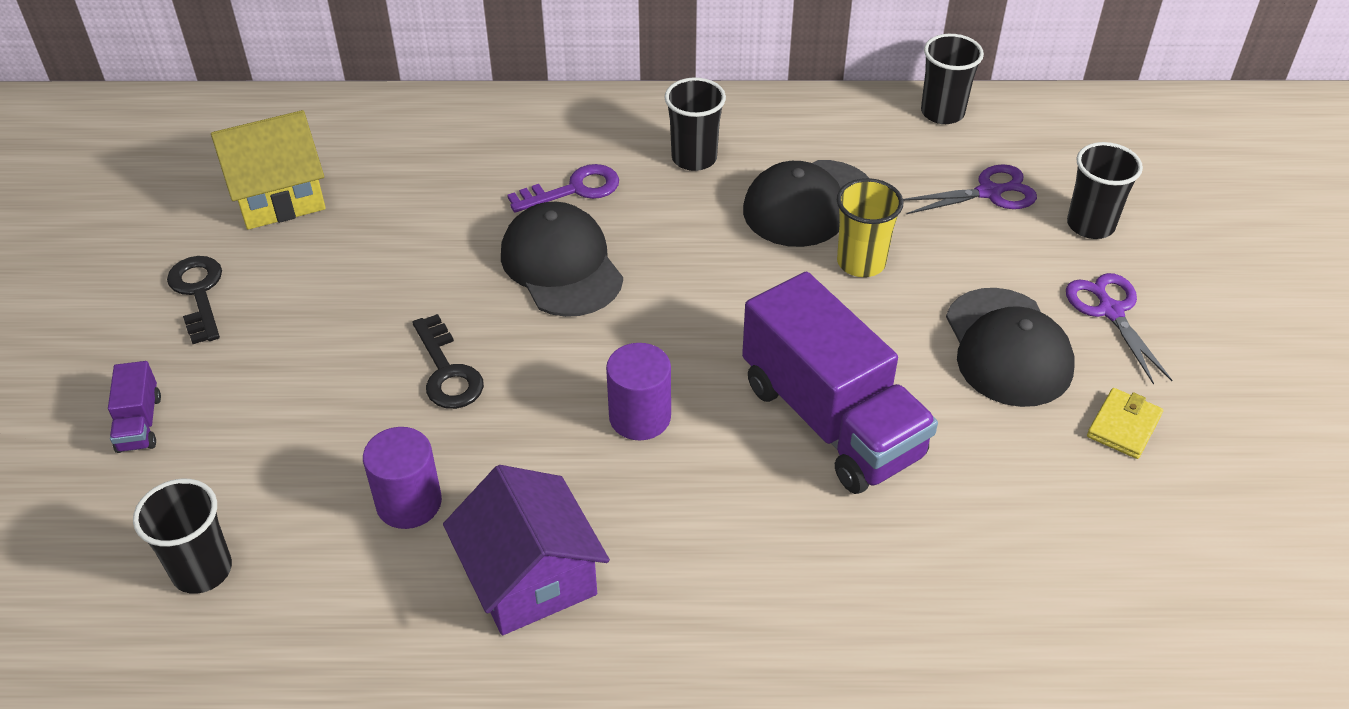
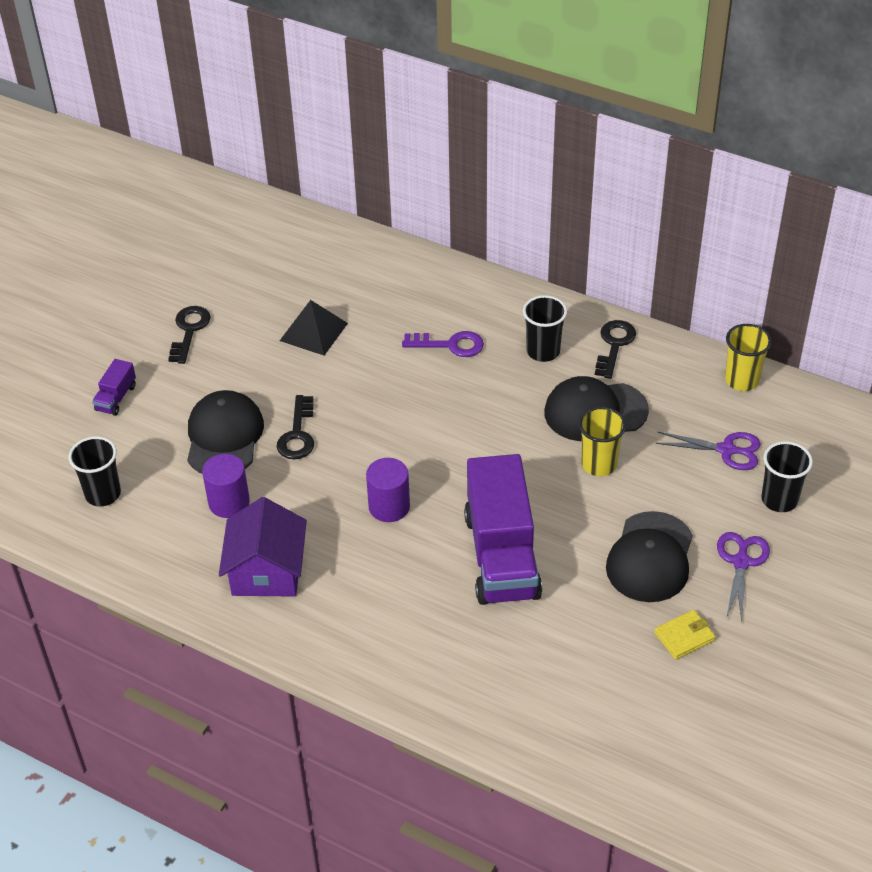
camera: 30 degrees right, 0 degrees up
yellow house [211,110,326,230] -> none
black cap [501,202,623,317] -> black cap moved to [187,390,264,474]
black cup [921,34,984,124] -> yellow cup [725,324,772,391]
none -> black pyramid [280,300,348,355]
none -> black key [595,320,636,379]

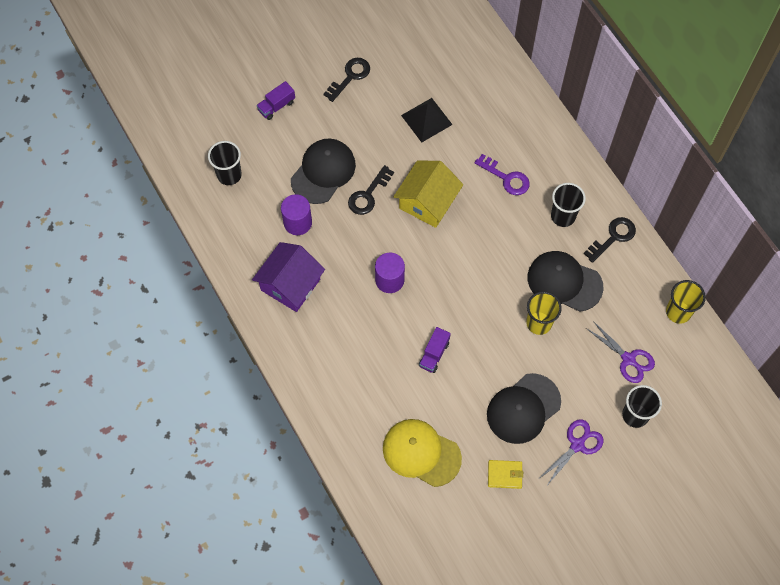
camera: 30 degrees right, 20 degrees up
purple truck [464,454,542,605] -> purple truck [419,327,451,373], size x0.42
none -> yellow cap [383,419,462,487]
none -> yellow house [393,160,463,228]

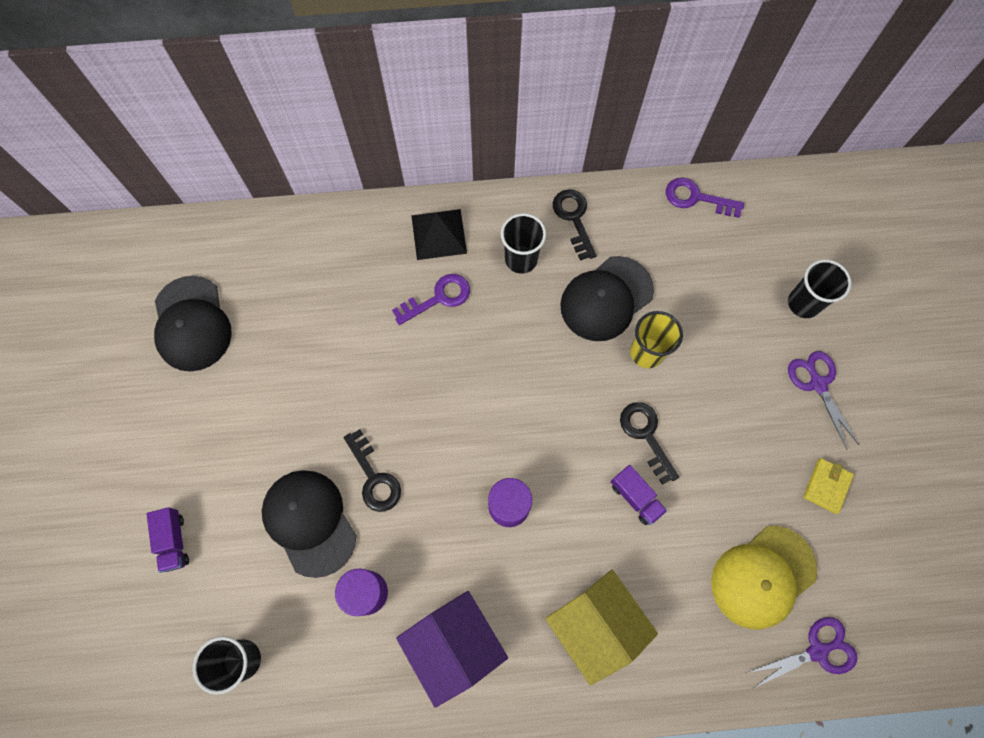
camera: 65 degrees left, 5 degrees up
black key [323,58,370,102] -> black key moved to [620,402,679,485]
yellow house [393,160,463,228] -> yellow house moved to [545,570,658,686]
black pyramid [401,98,453,142] -> black pyramid moved to [411,209,467,260]
black cap [487,373,561,444] -> black cap moved to [154,276,232,372]
purple scissors [586,321,655,383] -> purple scissors moved to [746,617,857,688]
yellow cup [666,280,706,324] -> purple key [666,178,744,218]

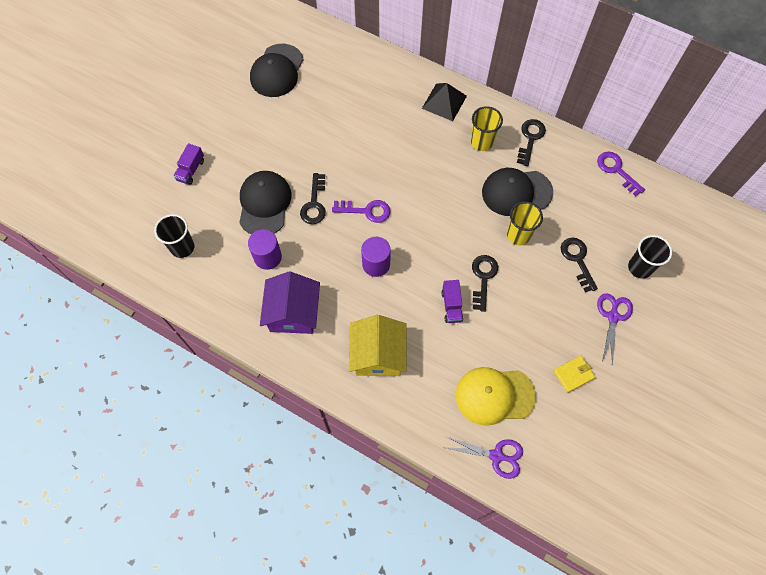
camera: 35 degrees right, 5 degrees down
purple key [392,274,470,325] -> purple key moved to [332,200,391,223]
black cup [501,213,546,274] -> yellow cup [471,106,503,151]
none -> black key [561,238,598,292]

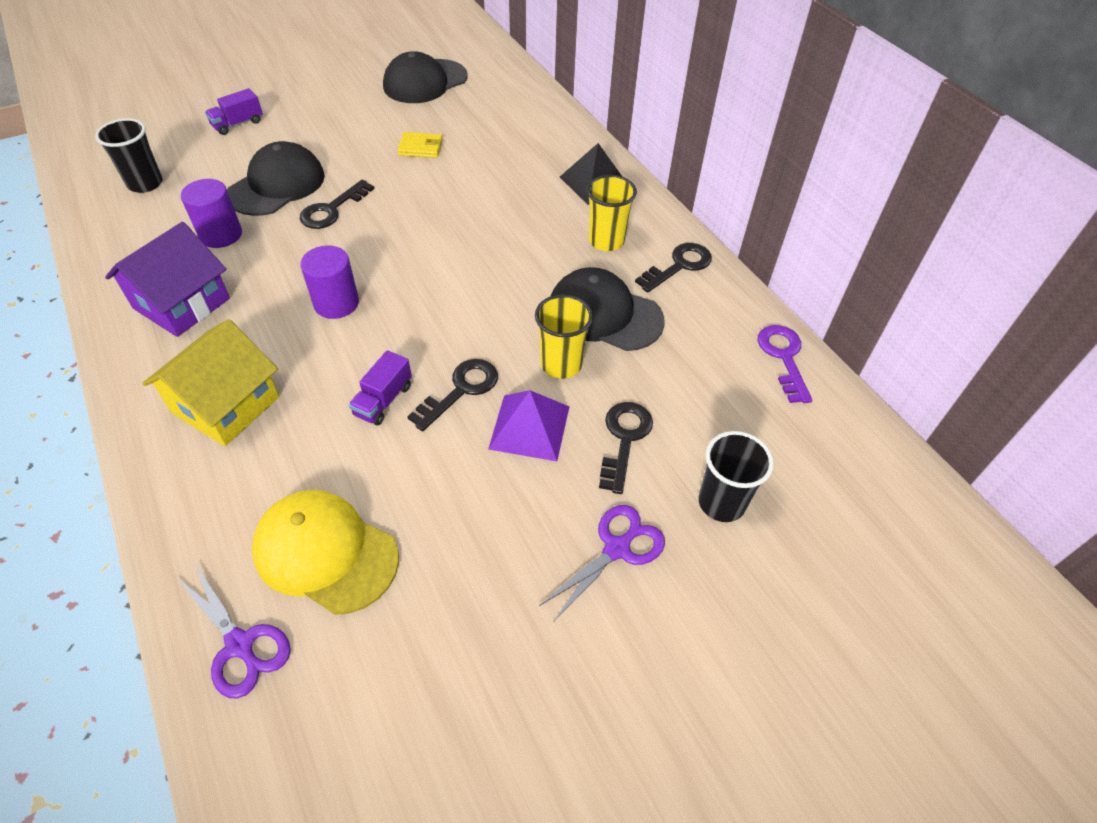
camera: 30 degrees right, 15 degrees down
purple key [332,200,391,223] -> none
yellow wallet [554,356,595,393] -> yellow wallet moved to [398,132,443,158]
none -> purple pyramid [488,390,569,461]

